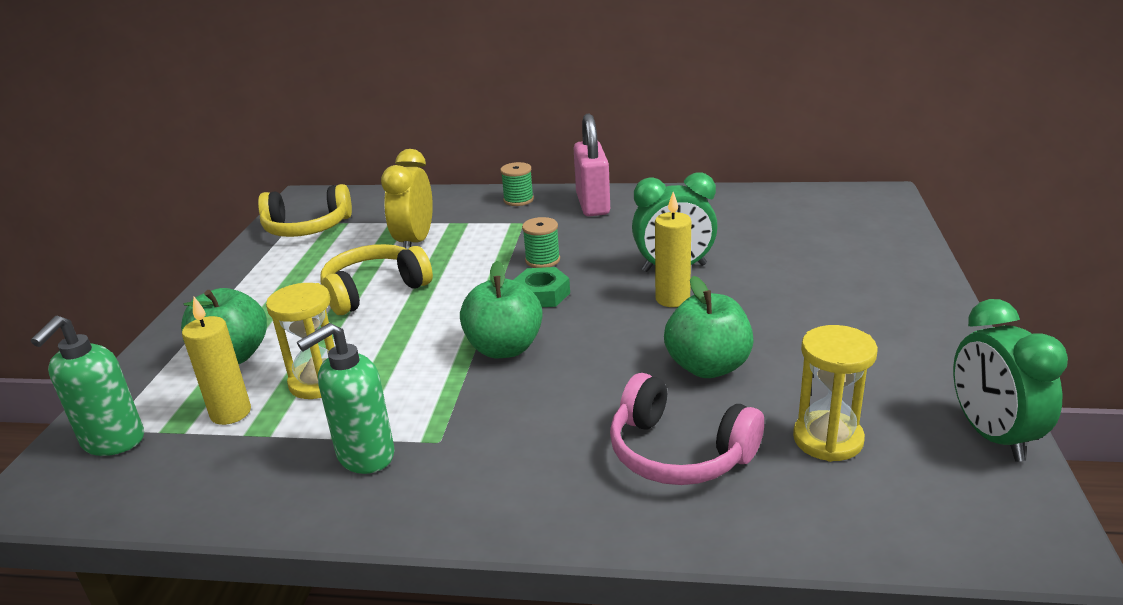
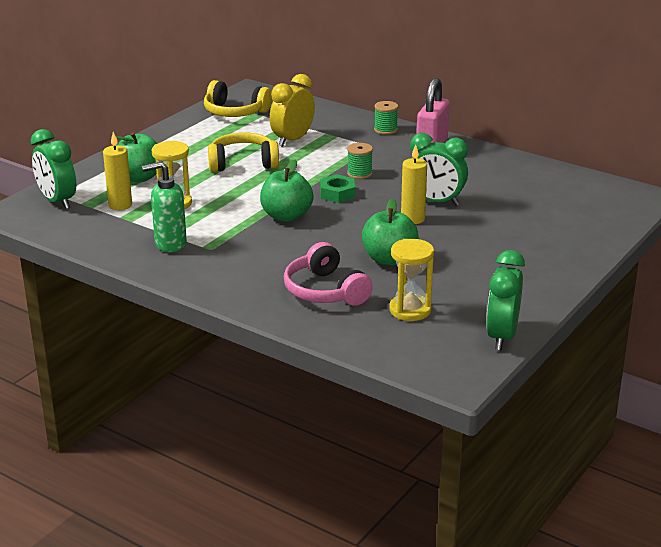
camera: 25 degrees right, 0 degrees up
green soap dispenser [31,316,144,456] -> green clock [31,129,76,209]

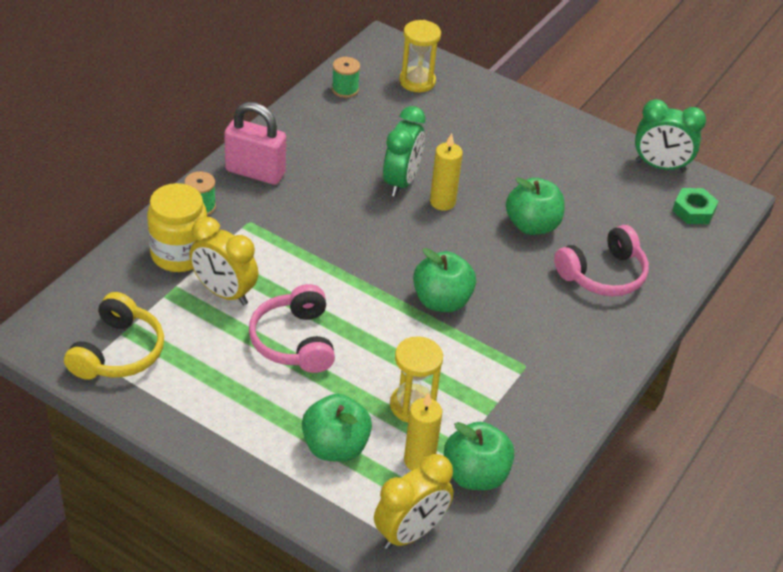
camera: 95 degrees left, 15 degrees up
green clock [31,129,76,209] -> yellow clock [374,454,454,550]
green soap dispenser [142,161,187,252] -> none
yellow headphones [208,133,279,172] -> pink headphones [249,284,335,373]
green nut [320,174,356,203] -> green nut moved to [672,188,718,224]
green spool [347,143,373,179] -> green spool moved to [332,57,360,98]
yellow hourglass [389,239,434,321] -> yellow hourglass moved to [399,20,441,92]
none -> yellow jar [147,183,207,272]
none -> green apple [444,422,514,490]

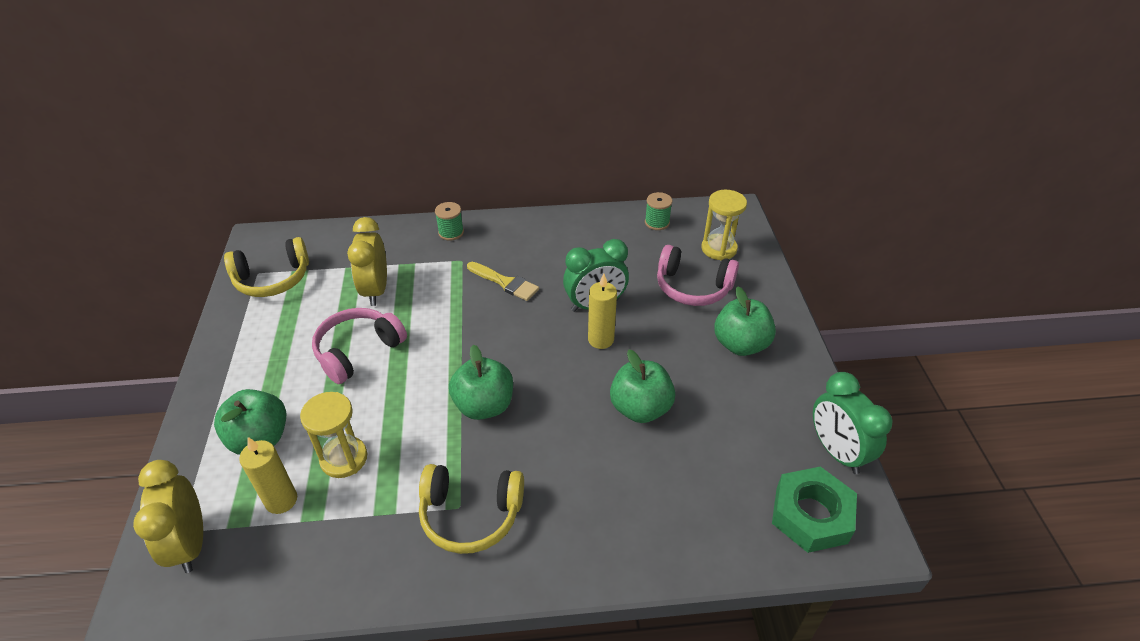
camera: 55 degrees right, 0 degrees up
yellow jar [147,183,207,272] -> none
pink padlock [224,102,286,185] -> none
yellow clock [374,454,454,550] -> yellow clock turned 60 degrees clockwise [133,460,203,573]
green apple [444,422,514,490] -> green apple moved to [714,286,776,356]
pink headphones [554,225,649,296] -> pink headphones moved to [657,245,739,306]
green nut [672,188,718,224] -> green nut [772,466,857,553], size x1.53
none -> yellow headphones [419,464,524,554]
none -> yellow brush [467,262,539,301]

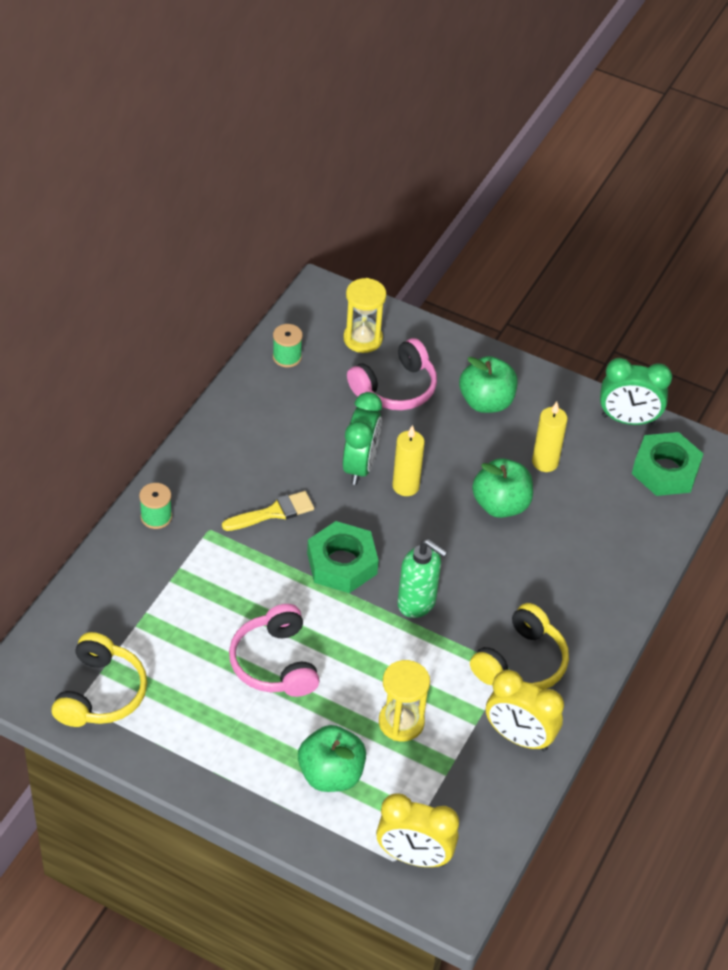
camera: 60 degrees left, 5 degrees up
yellow candle [239,437,297,514] -> yellow candle moved to [532,402,568,472]
yellow clock [347,217,387,306] -> yellow clock moved to [486,670,564,751]
green apple [449,345,513,420] -> green soap dispenser [397,539,448,618]
none -> green nut [307,521,379,593]

